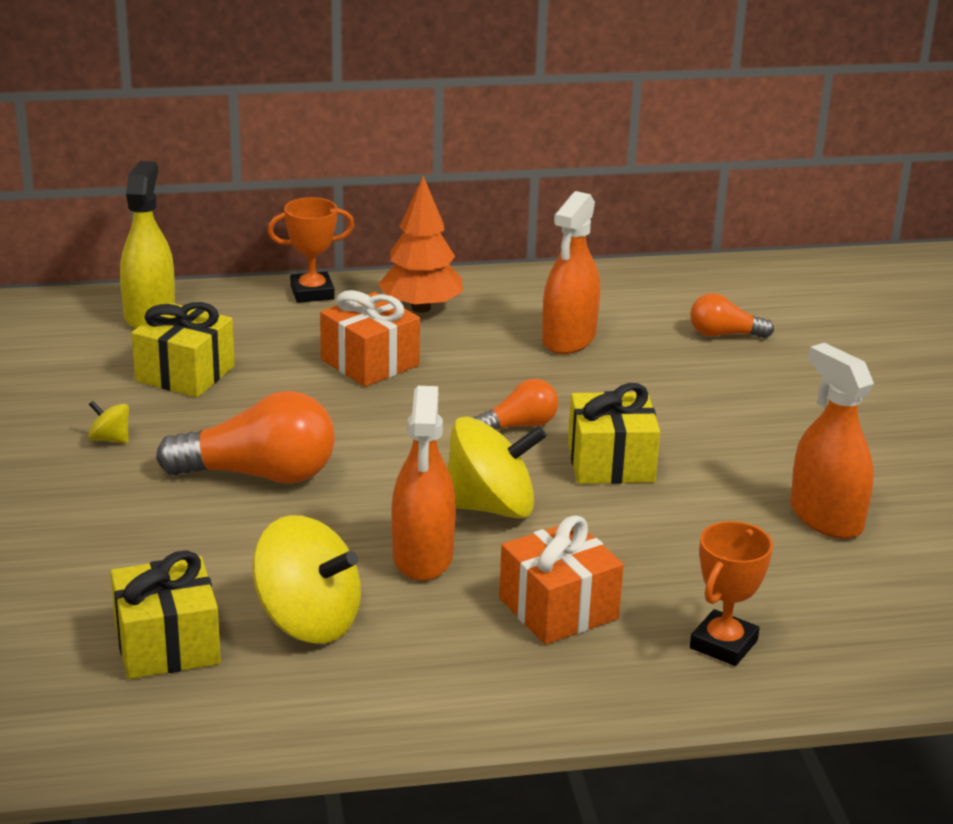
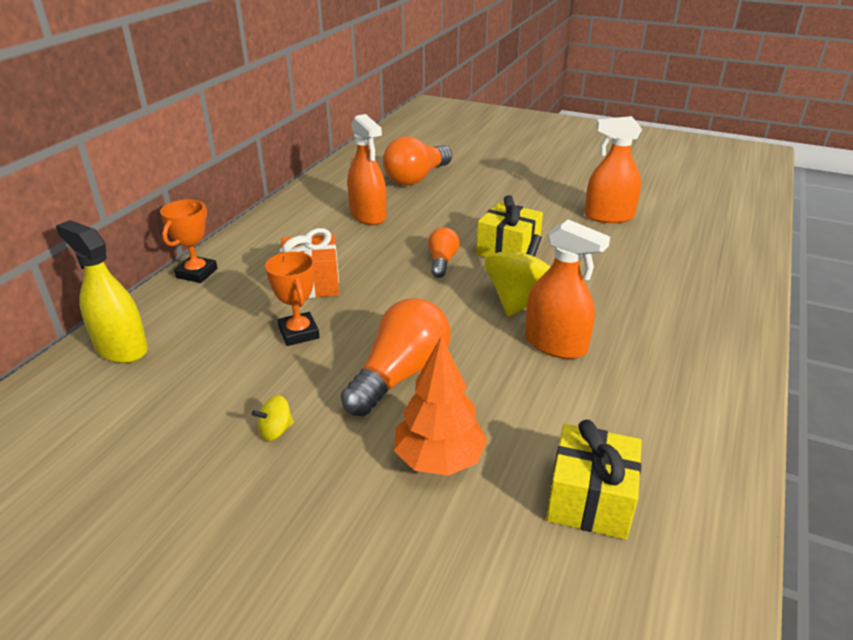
camera: 55 degrees left, 5 degrees up
yellow gift [132,302,235,397] -> none
yellow spinning top [252,515,361,643] -> none
orange tree [378,176,463,313] -> orange tree moved to [394,336,488,476]
orange gift [499,515,624,645] -> none
orange light bulb [690,293,774,338] -> orange light bulb [383,136,452,186], size x1.82
orange trophy [690,521,773,666] -> orange trophy moved to [265,251,320,346]

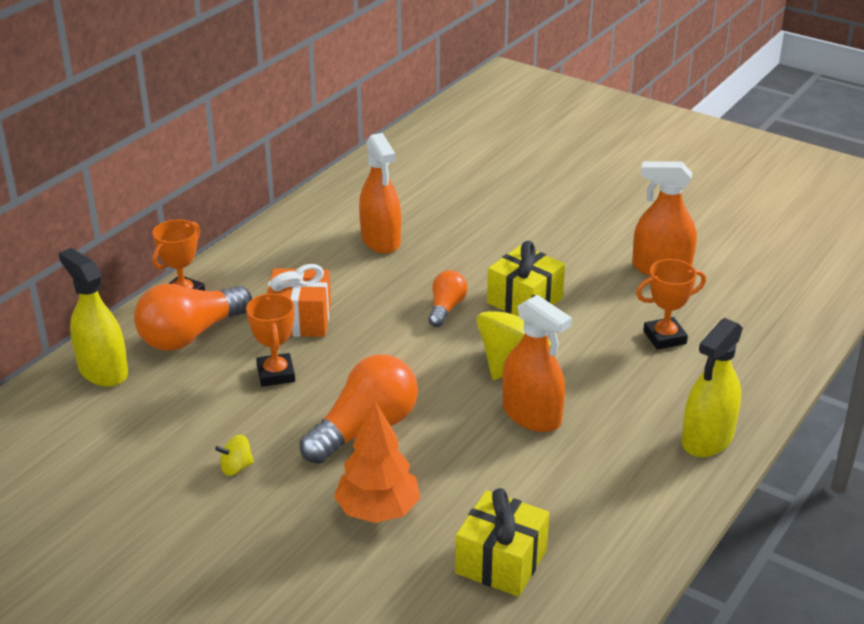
camera: 10 degrees right, 0 degrees up
orange light bulb [383,136,452,186] -> orange light bulb moved to [134,284,252,351]
none -> orange trophy [636,259,706,350]
none -> yellow spray bottle [681,318,743,457]

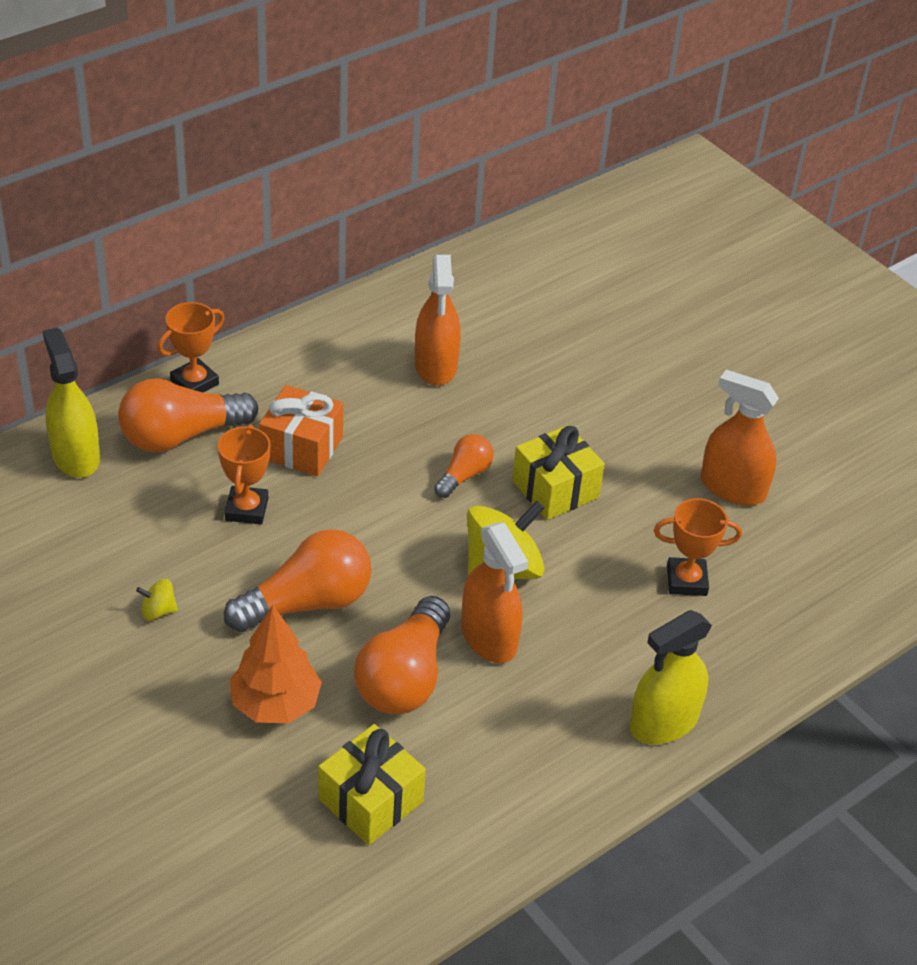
camera: 15 degrees right, 10 degrees up
none -> orange light bulb [354,596,450,714]

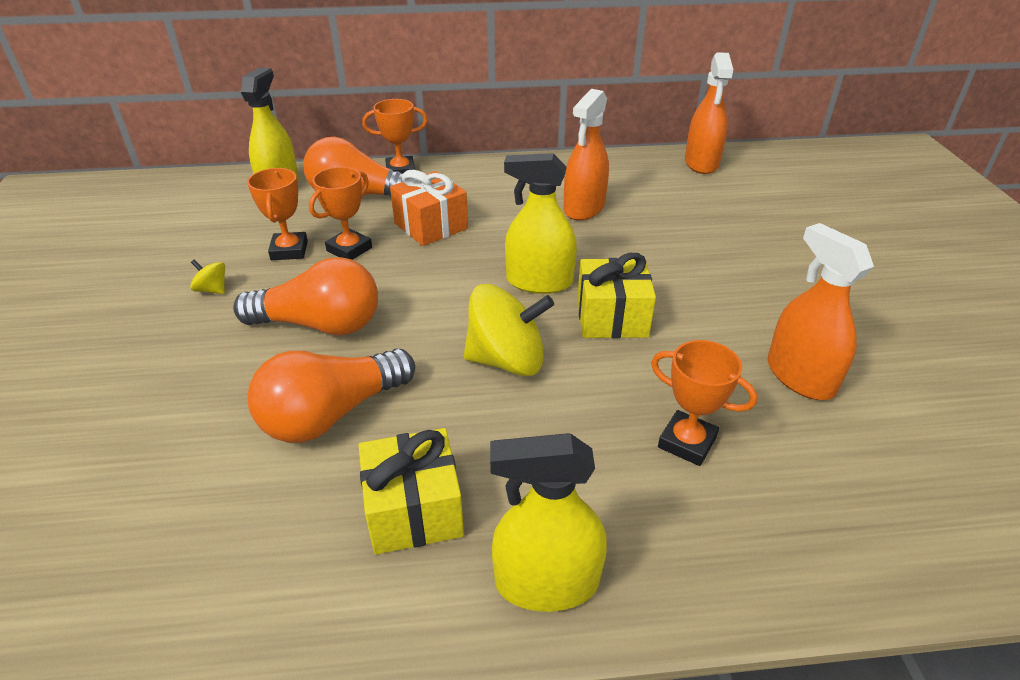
camera: 35 degrees right, 5 degrees down
orange tree [230,605,322,723] -> none
yellow gift [318,724,426,845] -> yellow gift moved to [358,428,464,555]
orange light bulb [434,434,493,498] -> yellow spray bottle [504,153,577,294]
orange spray bottle [461,522,528,663] -> orange spray bottle moved to [685,52,733,174]
none -> orange trophy [247,168,308,260]

